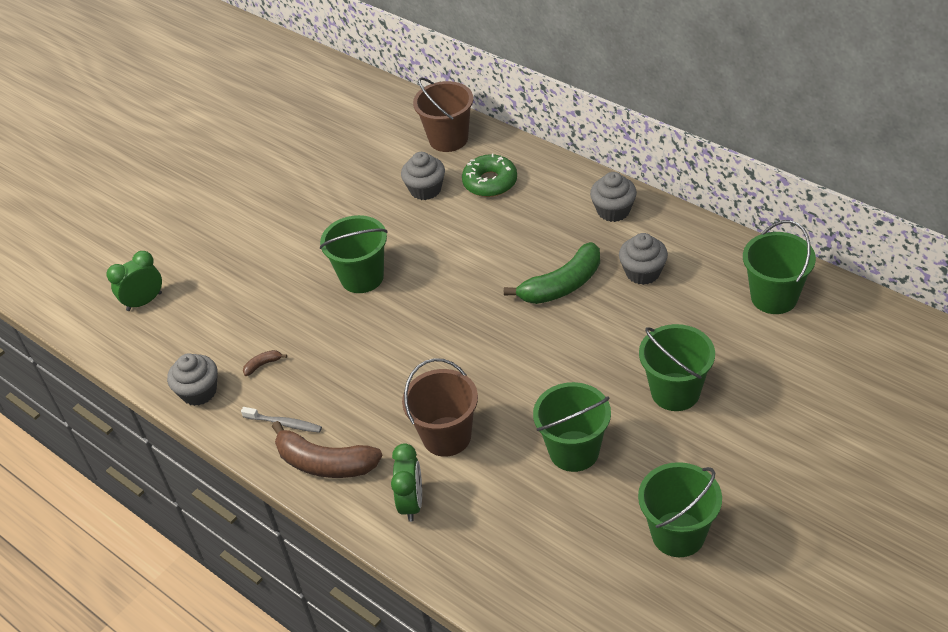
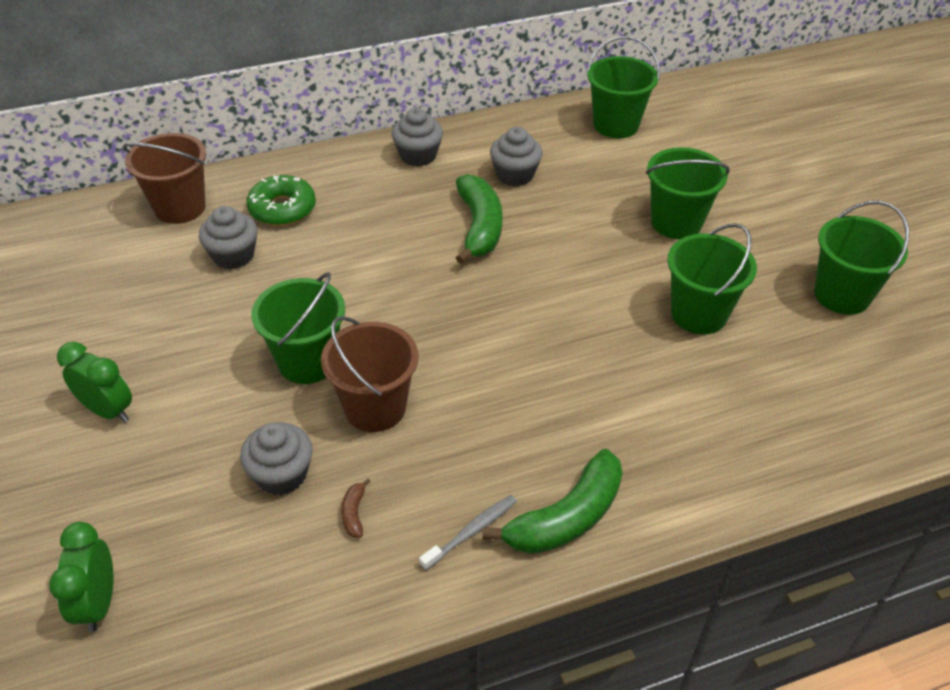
camera: 65 degrees left, 0 degrees up
grey cupcake [167,353,218,406] -> grey cupcake moved to [240,423,313,495]
brown banana [272,421,382,478] -> green banana [482,449,623,554]
green clock [391,443,422,522] -> green clock moved to [57,342,132,423]
brown bucket [402,358,478,457] -> brown bucket moved to [321,316,418,432]

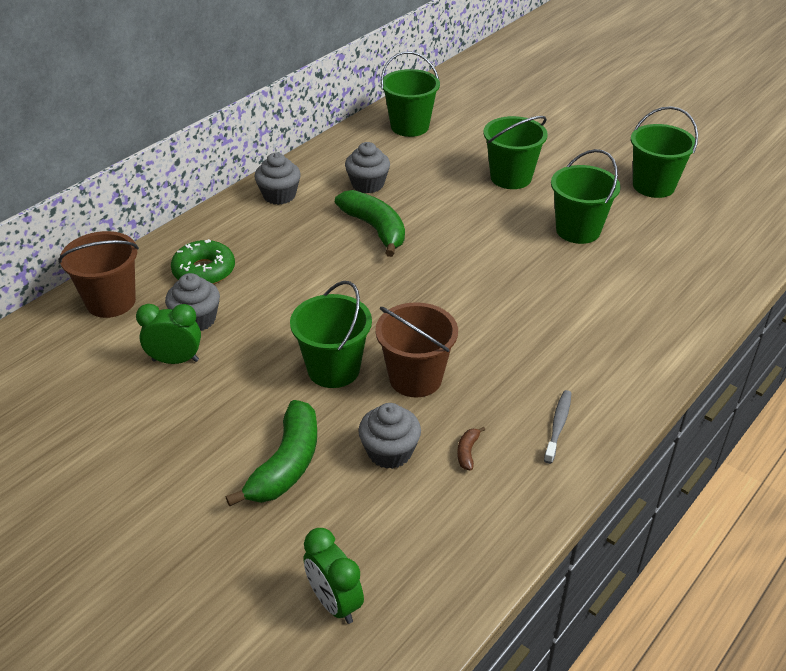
camera: 30 degrees left, 5 degrees down
green clock [57,342,132,423] -> green clock moved to [136,304,201,364]
brown banana [341,478,371,538] -> brown banana turned 45 degrees clockwise [457,426,485,470]
green banana [482,449,623,554] -> green banana moved to [226,400,317,507]

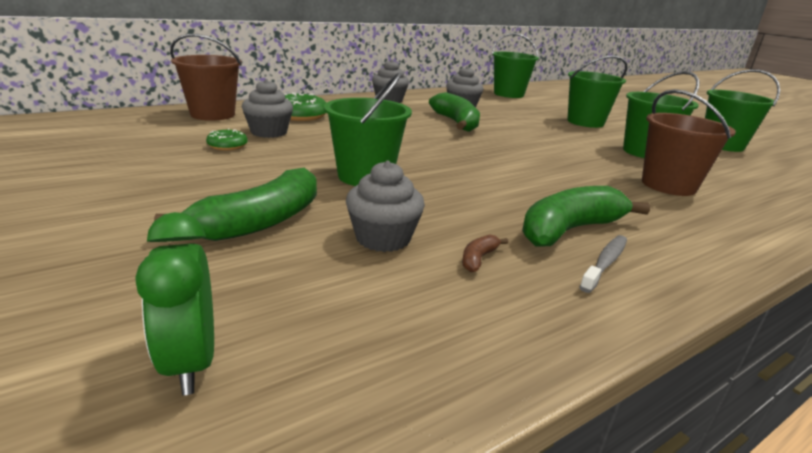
camera: 15 degrees right, 15 degrees down
green clock [136,304,201,364] -> green donut [206,129,248,150]
brown bucket [375,302,458,397] -> brown bucket moved to [642,89,736,196]
none -> green banana [522,186,650,247]

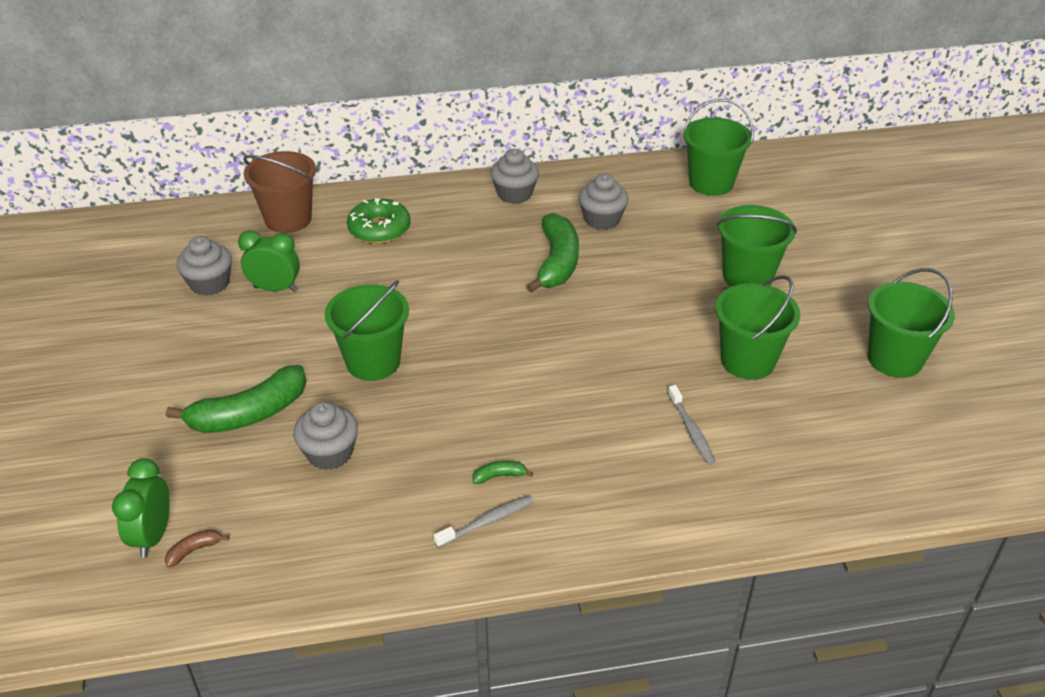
camera: 25 degrees right, 15 degrees up
green donut [206,129,248,150] -> green clock [238,230,300,291]
grey cupcake [242,79,293,138] -> grey cupcake moved to [177,236,232,296]
brown banana [462,234,508,272] -> brown banana moved to [165,530,229,568]
green banana [522,186,650,247] -> green banana [473,461,533,484], size x0.41
brown bucket [642,89,736,196] -> grey toothbrush [668,385,716,465]

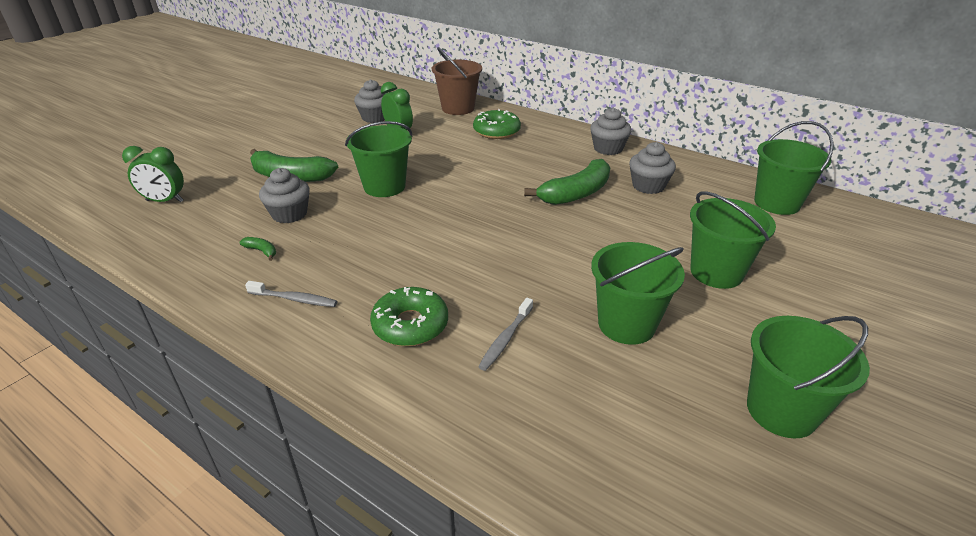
camera: 45 degrees right, 5 degrees down
green clock [112,458,170,558] -> green clock turned 135 degrees counterclockwise [122,146,184,203]
brown banana [165,530,229,568] -> none
green banana [473,461,533,484] -> green banana moved to [239,237,276,261]
none -> green donut [370,287,448,346]

